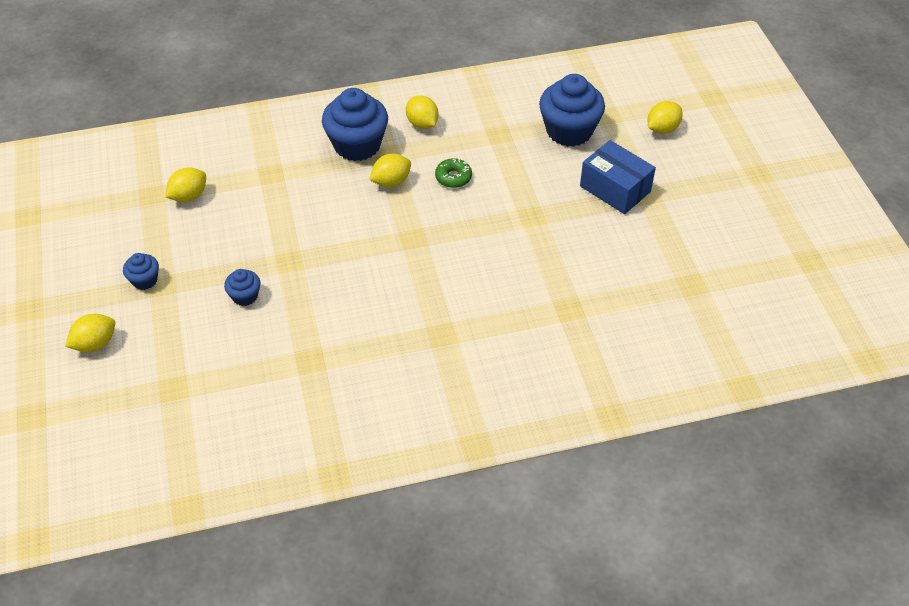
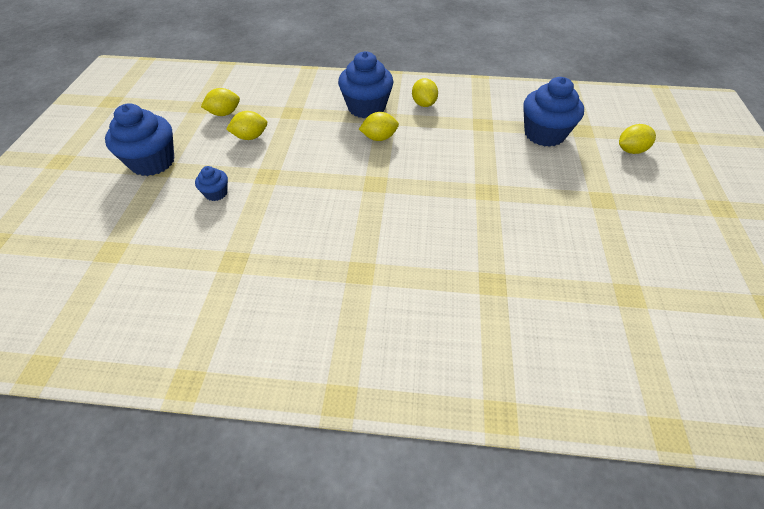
camera: 20 degrees right, 0 degrees up
yellow lemon [65,314,115,352] -> yellow lemon moved to [226,111,267,140]
blue cupcake [123,253,159,290] -> blue cupcake [105,103,174,176], size x2.05
green donut [435,158,472,188] -> none
blue box [580,140,656,214] -> none

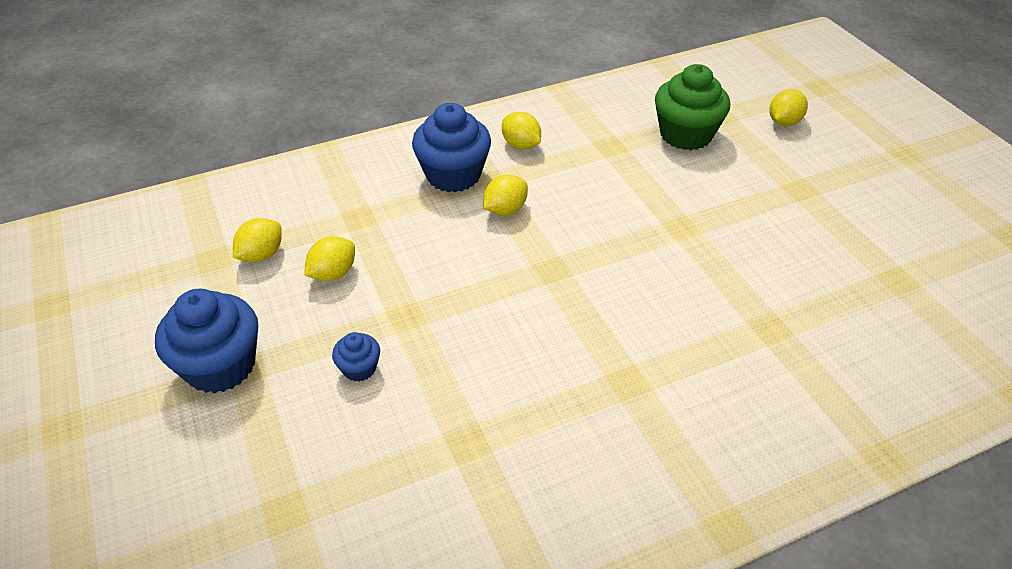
camera: 30 degrees left, 5 degrees down
blue cupcake [523,77,584,147] -> green cupcake [655,64,730,150]

